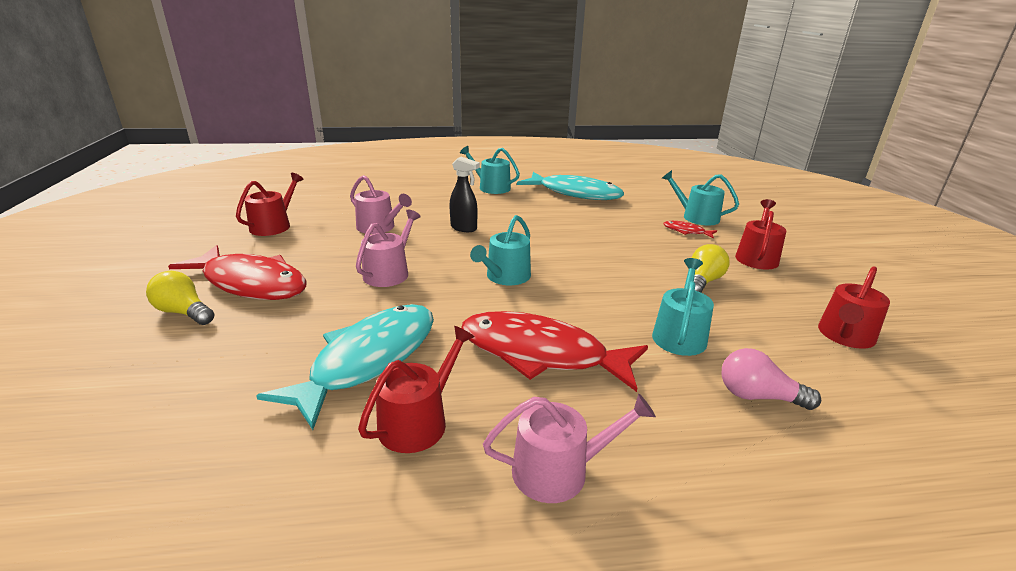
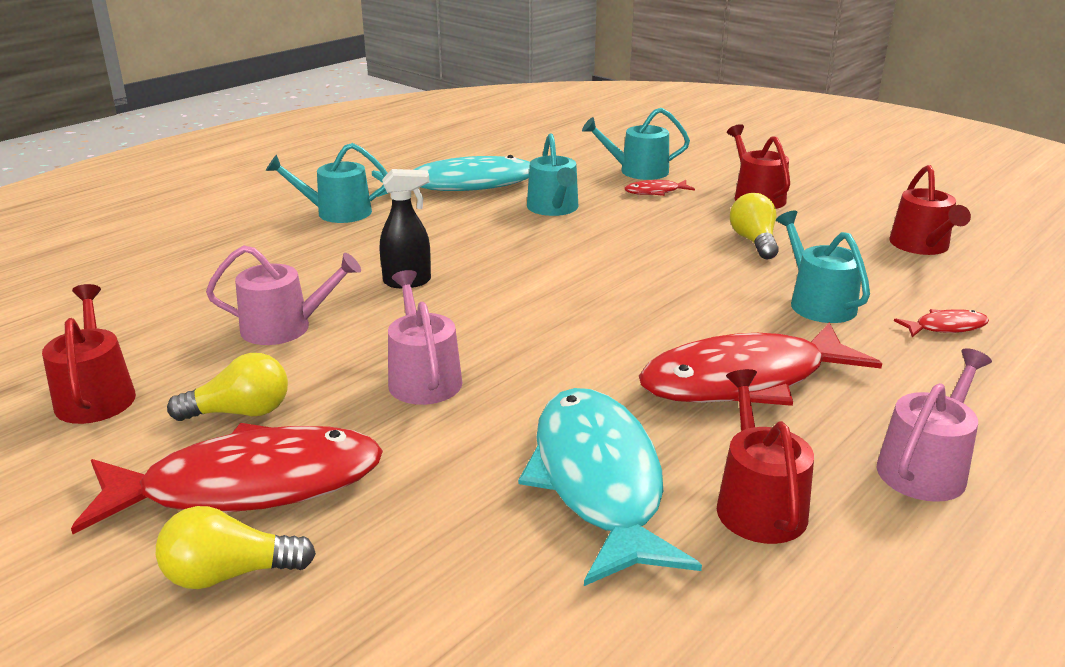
camera: 40 degrees left, 0 degrees up
turquoise watering can [470,215,531,285] -> turquoise watering can moved to [527,133,578,216]
pink light bulb [722,348,821,410] -> red fish [894,309,989,337]
none -> yellow light bulb [167,353,288,421]

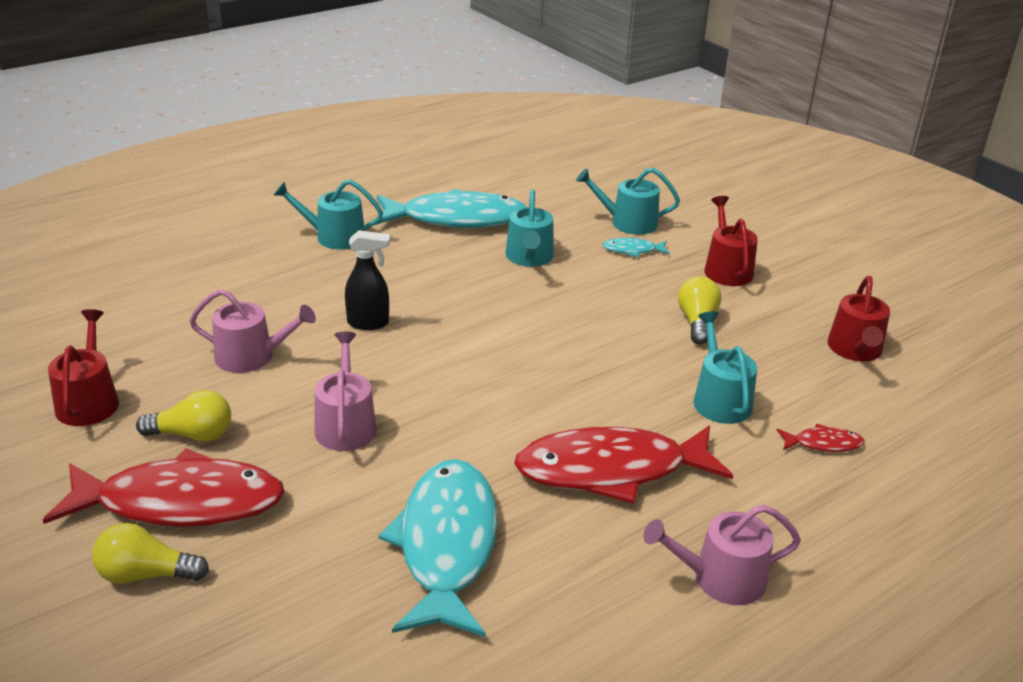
camera: 10 degrees right, 5 degrees up
red fish [624,180,695,196] -> turquoise fish [603,238,670,257]
red watering can [717,369,814,544] -> none
pink watering can [877,348,992,502] -> pink watering can turned 150 degrees counterclockwise [644,505,801,605]

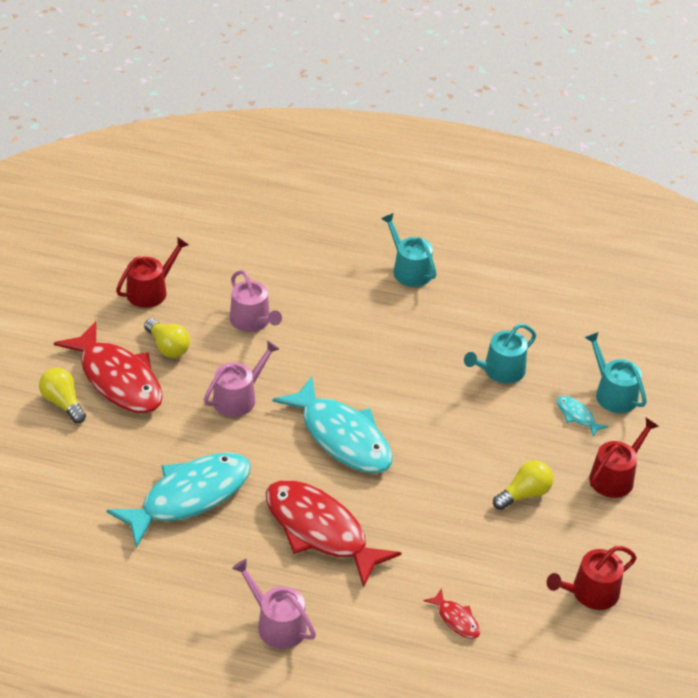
camera: 50 degrees right, 10 degrees up
black spray bottle [345,230,390,330] -> none
turquoise fish [375,189,526,228] -> turquoise fish moved to [272,376,392,473]
turquoise watering can [694,311,757,424] -> none

